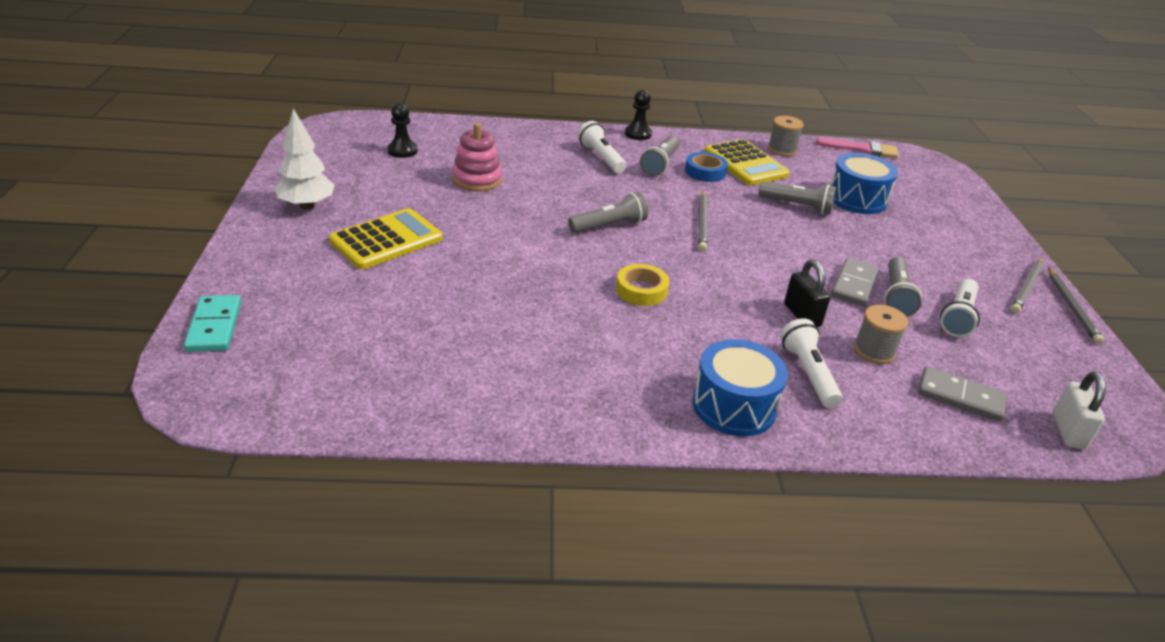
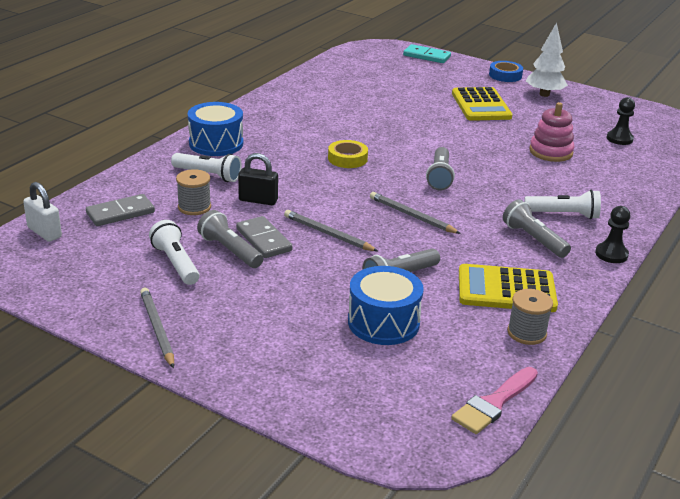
camera: 125 degrees right, 5 degrees down
blue tape [685,152,728,182] -> blue tape moved to [489,61,523,82]
grey pencil [1048,267,1104,344] -> grey pencil moved to [284,210,378,251]

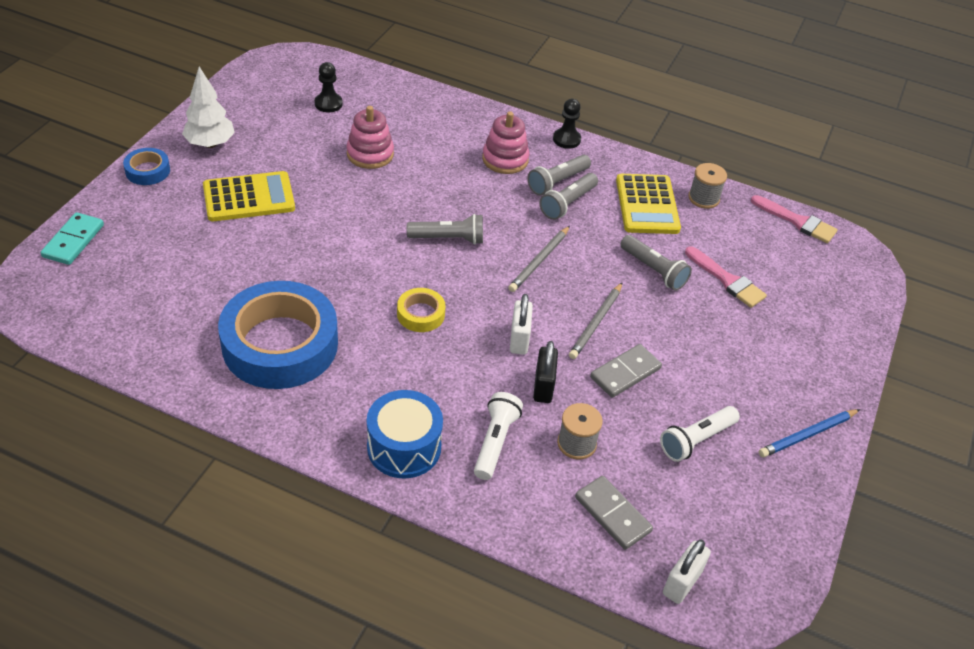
camera: 100 degrees left, 15 degrees up
grey pencil [140,288,174,369] -> blue pencil [759,409,860,458]
grey flashlight [197,210,264,268] -> grey flashlight moved to [539,173,598,220]
blue drum [348,266,424,345] -> pink brush [685,246,767,308]
white flashlight [524,190,601,219] -> pink stacking toy [482,112,529,174]
none -> blue tape [218,281,338,389]
none -> white padlock [510,294,533,355]

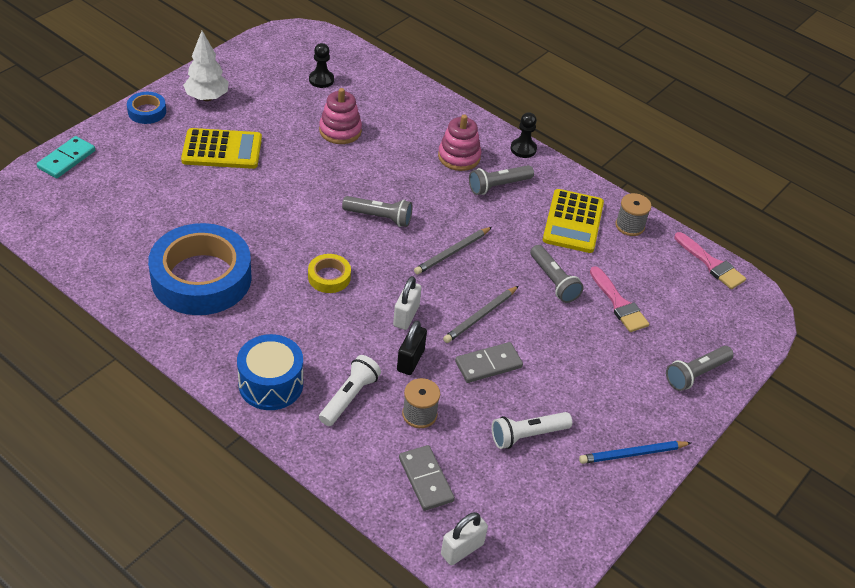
camera: 15 degrees right, 0 degrees up
grey flashlight [539,173,598,220] -> grey flashlight moved to [666,346,734,391]

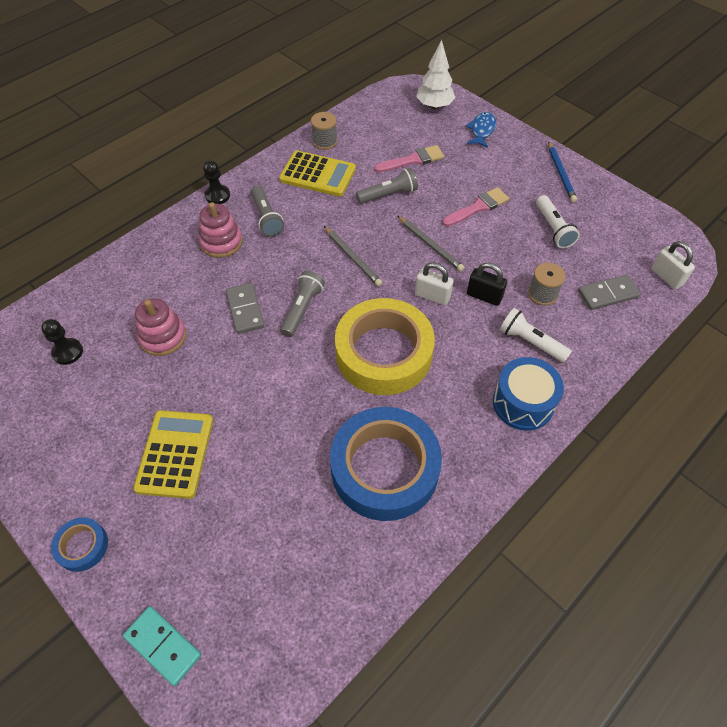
camera: 80 degrees left, 10 degrees up
white tree [183,31,229,101] -> white tree moved to [416,40,455,109]
yellow tape [308,254,351,293] -> yellow tape [335,298,435,395], size x2.30
grey domino [455,342,523,383] -> grey domino moved to [226,283,264,334]
grey flashlight [666,346,734,391] -> blue fish [466,112,496,148]
pink brush [674,232,746,289] -> pink brush moved to [442,187,509,227]

